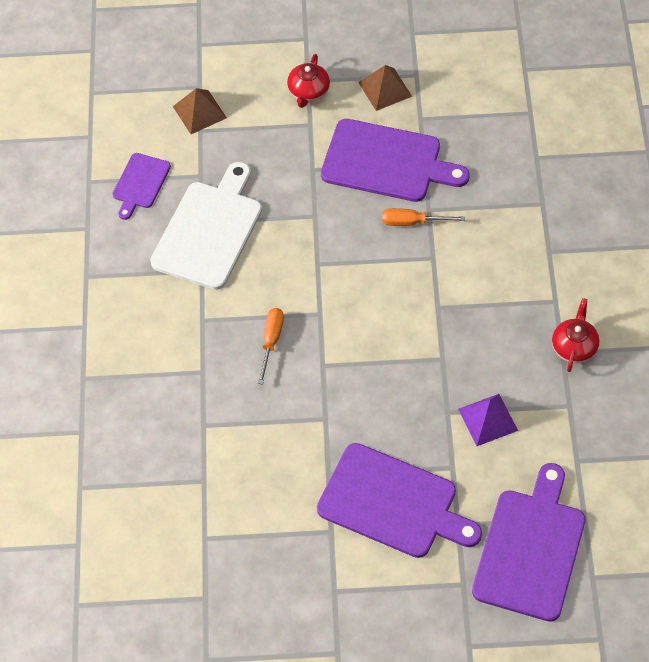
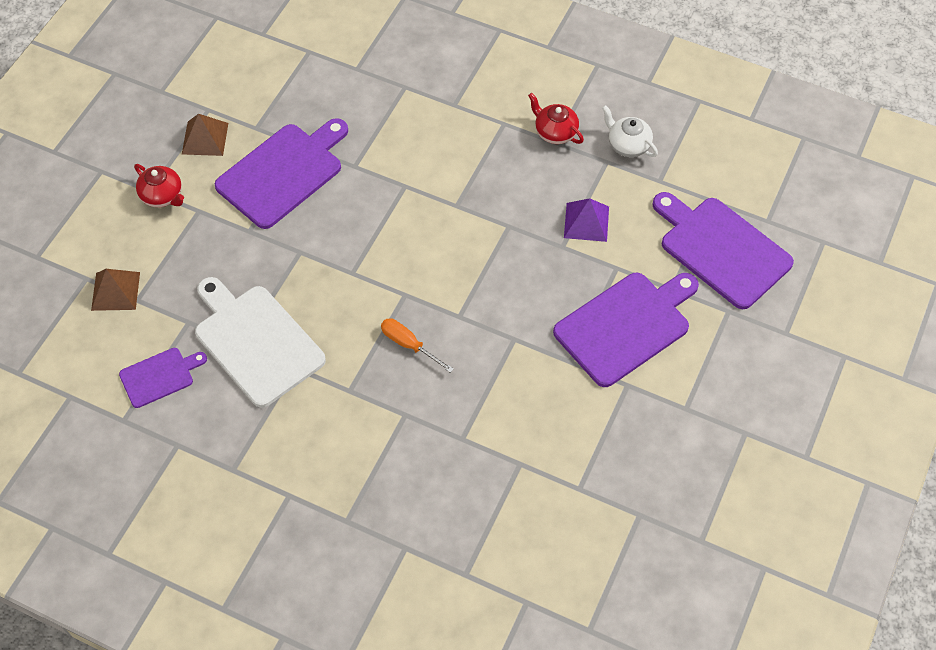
camera: 65 degrees left, 0 degrees up
purple cutting board [113,153,171,220] -> purple cutting board turned 75 degrees counterclockwise [119,348,207,408]
orange screwdriver [382,208,465,226] -> none
none -> white teapot [602,105,658,157]

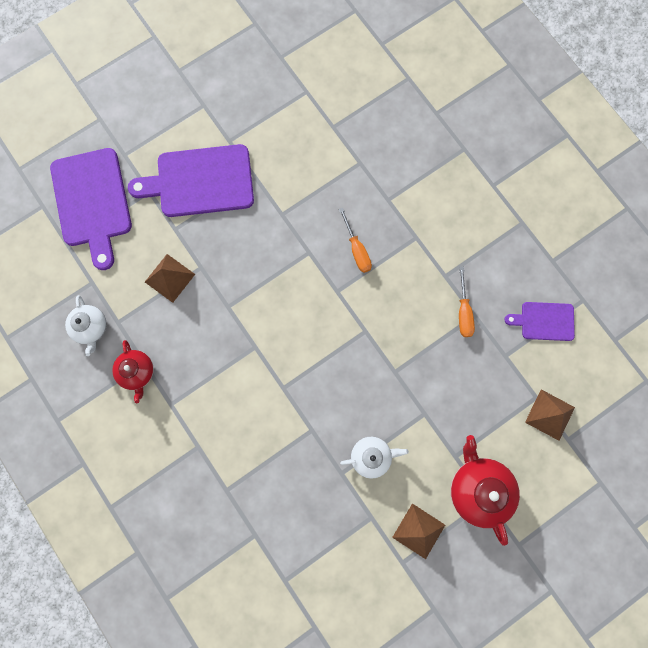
camera: 150 degrees left, 20 degrees up
red teapot [134,164,184,207] -> red teapot [451,435,520,546], size x1.61
white cutting board [195,277,326,408] -> orange screwdriver [459,267,475,337]
purple cutting board [215,118,348,229] -> white teapot [340,437,409,479]
purple pyramid [564,198,609,242] -> brown pyramid [145,254,195,303]

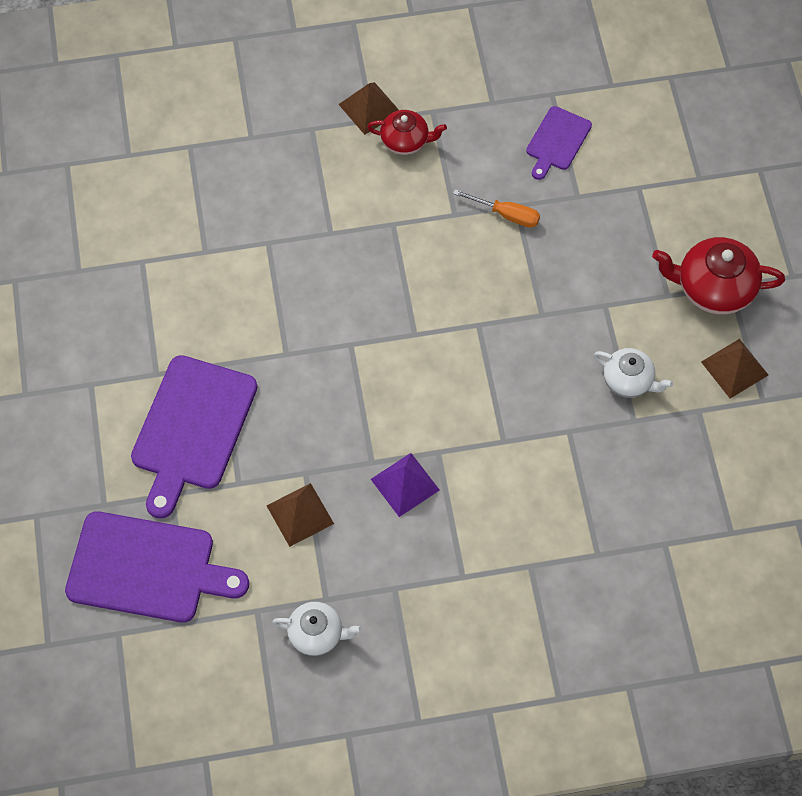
camera: 65 degrees left, 15 degrees down
red teapot [112,340,154,403] -> red teapot moved to [367,110,447,155]
orange screwdriver [339,208,372,273] -> none
white teapot [340,437,409,479] -> white teapot turned 105 degrees clockwise [594,348,673,398]
brown pyramid [525,389,575,441] -> brown pyramid moved to [338,82,399,135]
none -> purple pyramid [371,453,440,517]

